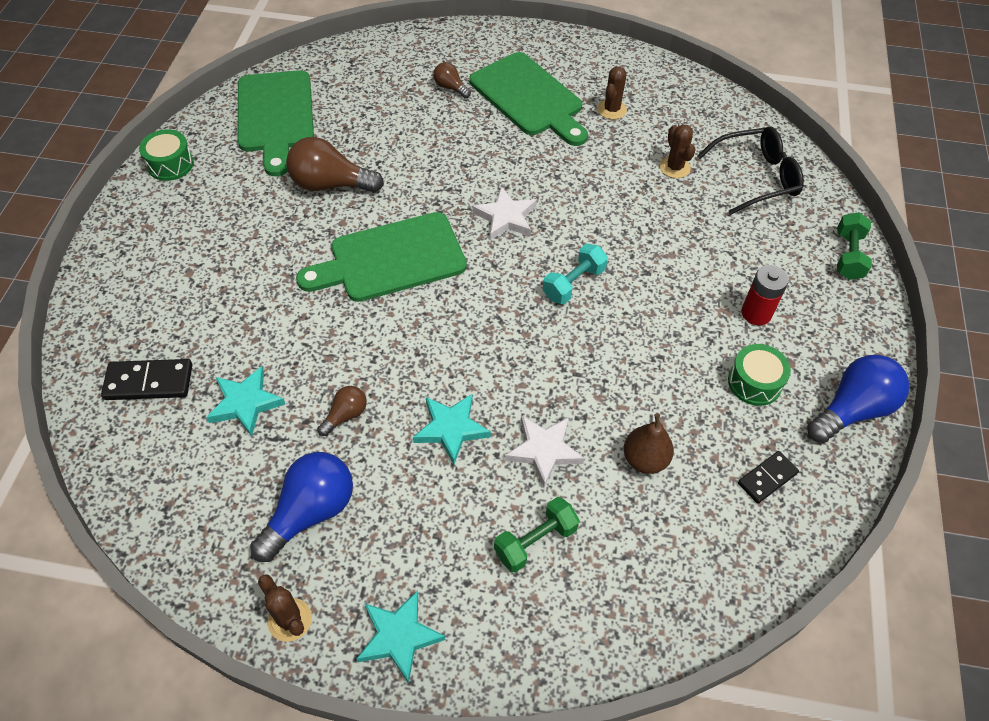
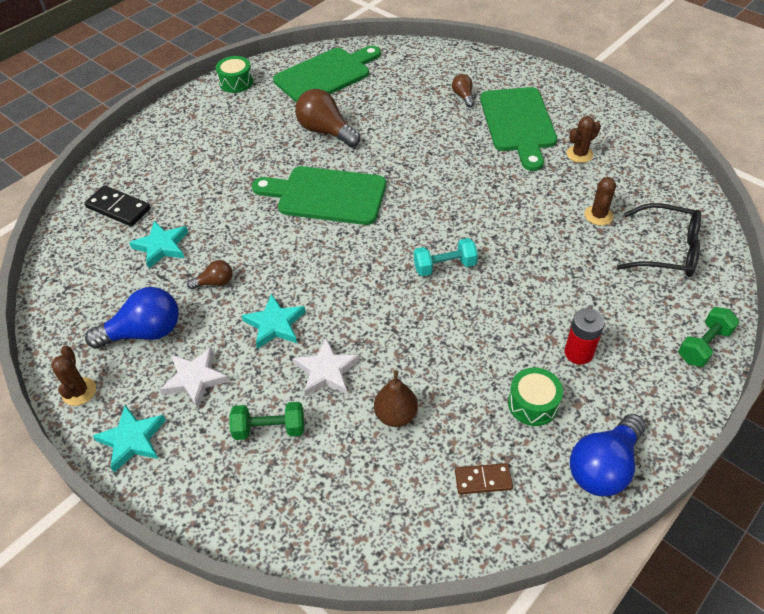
camera: 35 degrees right, 5 degrees down
green cutting board [238,70,314,176] -> green cutting board turned 150 degrees counterclockwise [273,46,381,102]
white star [472,186,537,240] -> white star moved to [159,347,229,409]
black domino [738,451,799,504] -> brown domino [455,463,513,494]
blue light bulb [807,355,909,443] -> blue light bulb turned 135 degrees clockwise [570,414,646,496]

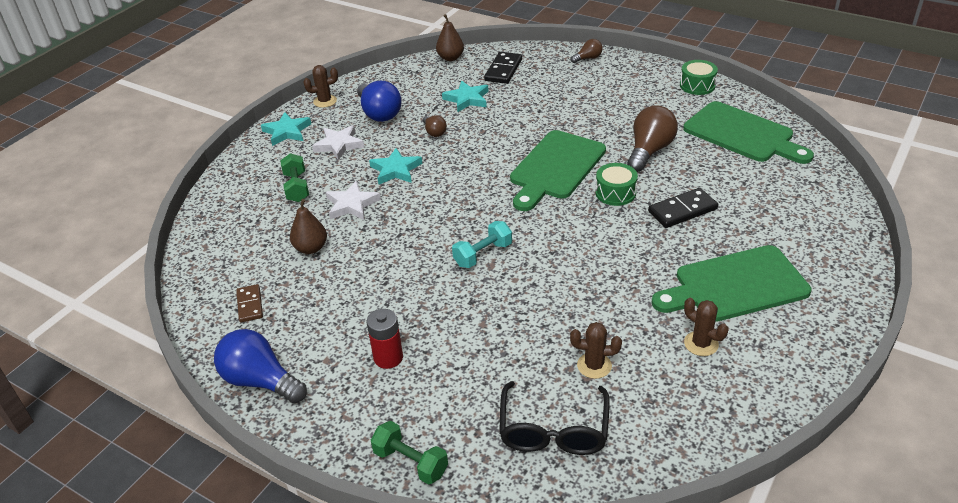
camera: 80 degrees right, 10 degrees down
green cutting board [252,166,386,225] -> green cutting board turned 150 degrees counterclockwise [510,130,606,211]
turquoise dumbbell [414,238,478,276] -> turquoise dumbbell turned 75 degrees clockwise [452,221,512,268]
brown light bulb [452,74,474,107] -> brown light bulb moved to [570,39,602,63]
green drum [508,367,563,426] -> green drum moved to [595,163,638,206]
none -> brown pear [436,14,464,61]
none -> black domino [648,188,718,228]

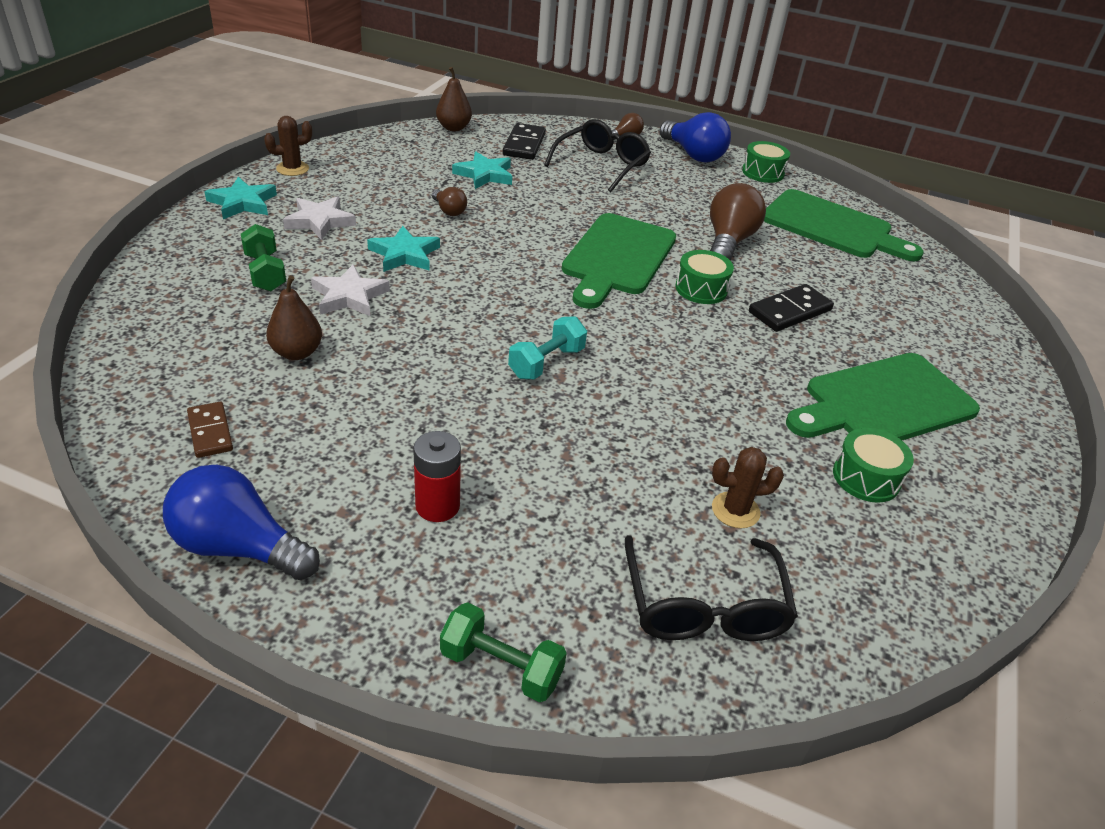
camera: 15 degrees left, 0 degrees up
blue light bulb [357,81,401,122] -> blue light bulb moved to [659,112,731,163]
brown cactus [684,298,728,356] -> green drum [833,428,914,503]
none -> black glasses [544,119,651,192]

